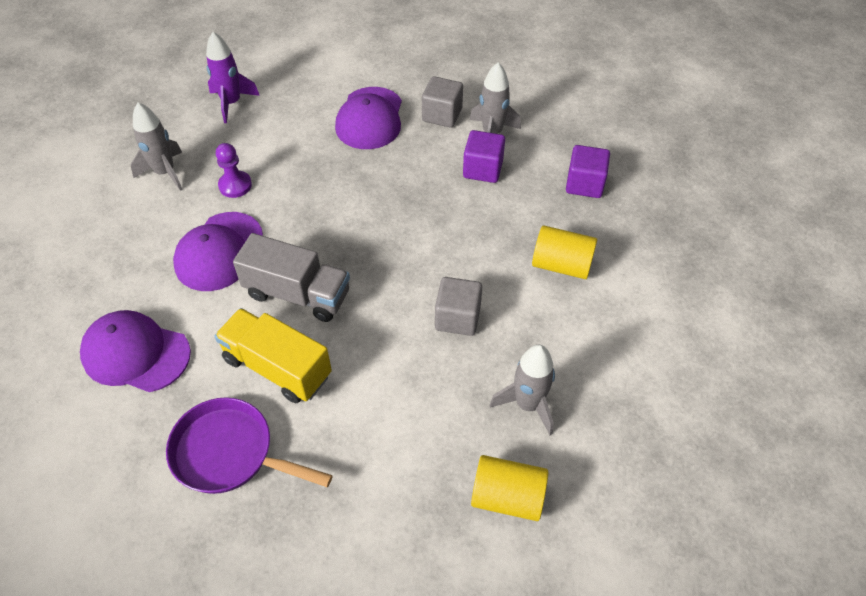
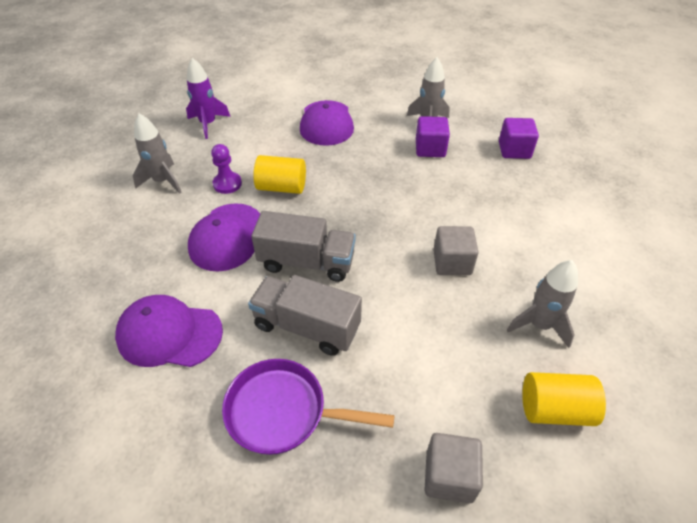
camera: 10 degrees left, 5 degrees down
yellow truck [214,308,332,403] -> grey truck [248,275,362,356]
grey cube [422,76,463,128] -> grey cube moved to [424,433,483,503]
yellow cylinder [532,225,597,279] -> yellow cylinder moved to [253,155,306,194]

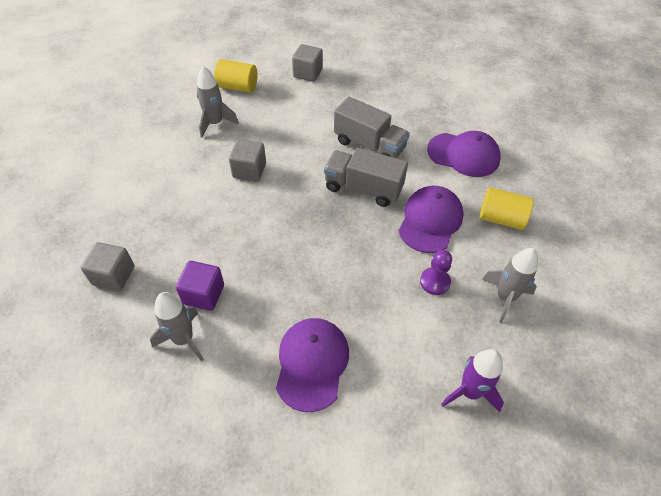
camera: 170 degrees left, 5 degrees up
purple pan [222,359,395,455] -> none
yellow cylinder [253,155,306,194] -> yellow cylinder moved to [480,187,534,230]
purple cube [499,118,539,159] -> grey cube [81,242,134,291]

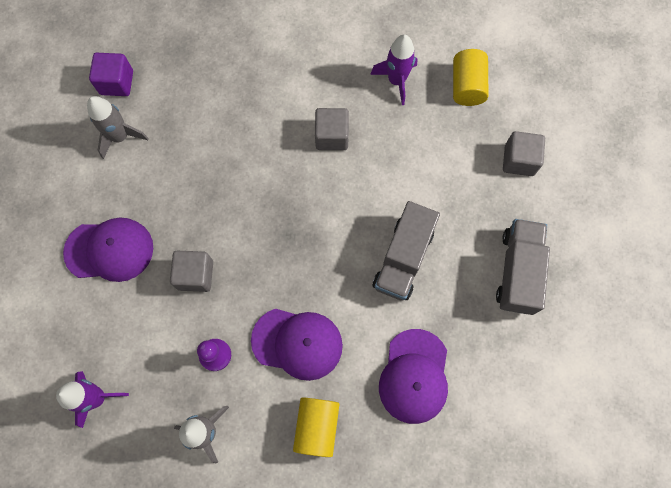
camera: 80 degrees right, 20 degrees up
grey cube [81,242,134,291] -> grey cube moved to [170,251,213,292]
purple cube [176,261,224,311] -> purple cube moved to [89,53,133,96]
grey rocket [197,66,239,138] -> purple rocket [370,34,417,105]
grey truck [324,148,408,207] -> grey truck moved to [496,219,550,315]

